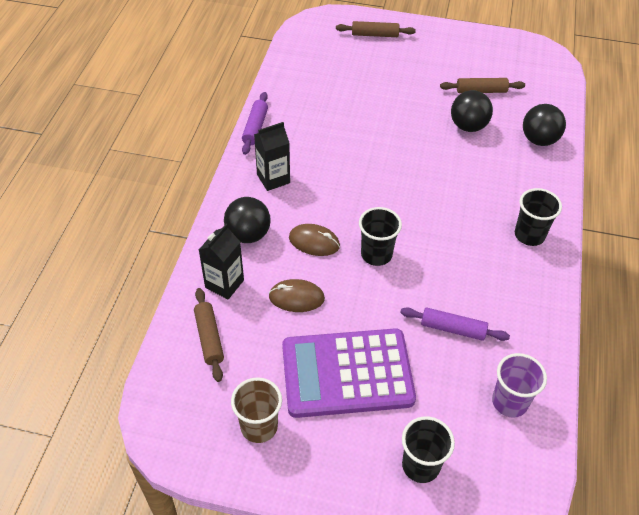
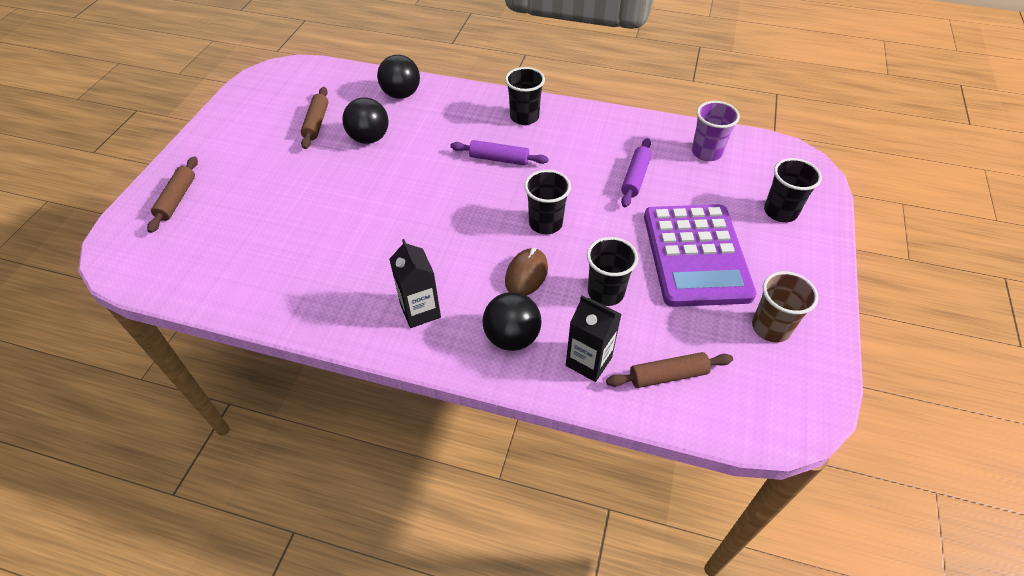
camera: 85 degrees left, 0 degrees up
purple rolling pin [242,92,268,155] -> purple rolling pin moved to [451,140,549,166]
brown mouse [268,279,325,312] -> black cup [587,237,638,306]

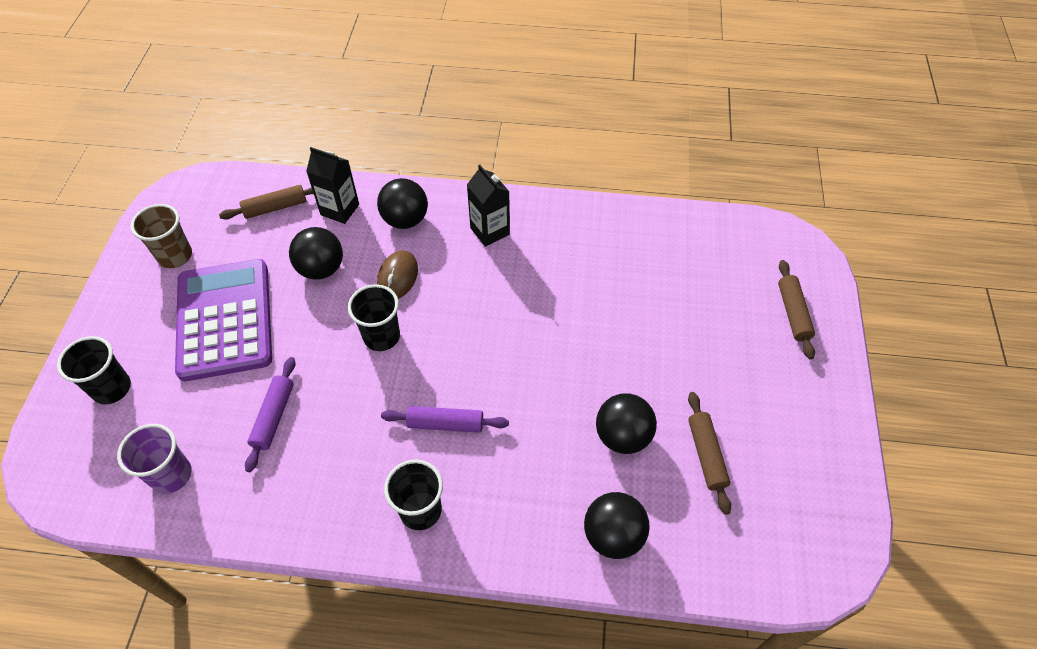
camera: 170 degrees right, 5 degrees up
black cup [587,237,638,306] -> black ball [289,227,343,280]

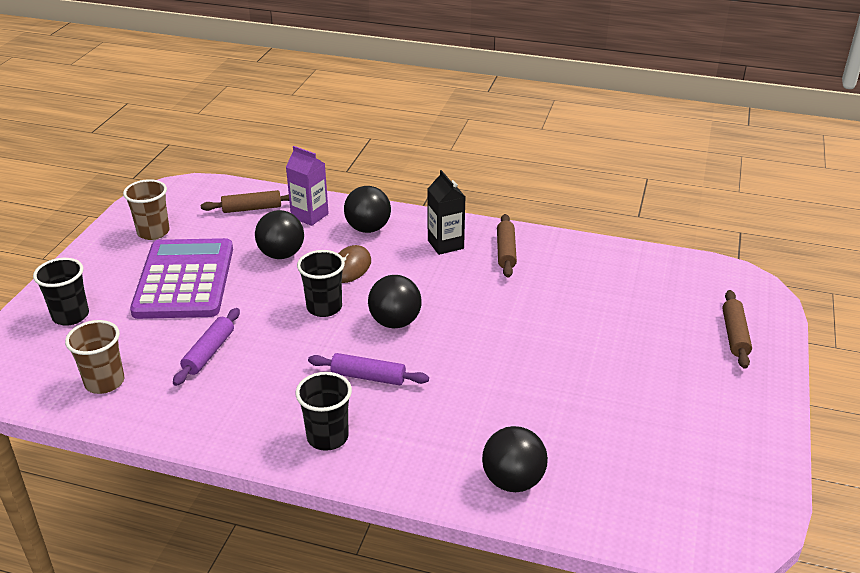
camera: 10 degrees right, 20 degrees down
purple cup [117,424,192,494] -> brown cup [65,320,124,394]
black carton [306,147,359,224] -> purple carton [286,146,329,226]
black ball [596,393,657,454] -> black ball moved to [368,275,422,328]
brown rolling pin [688,392,731,515] -> brown rolling pin moved to [497,214,517,277]

